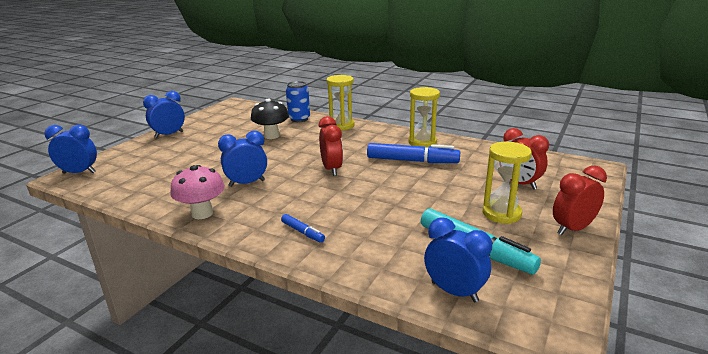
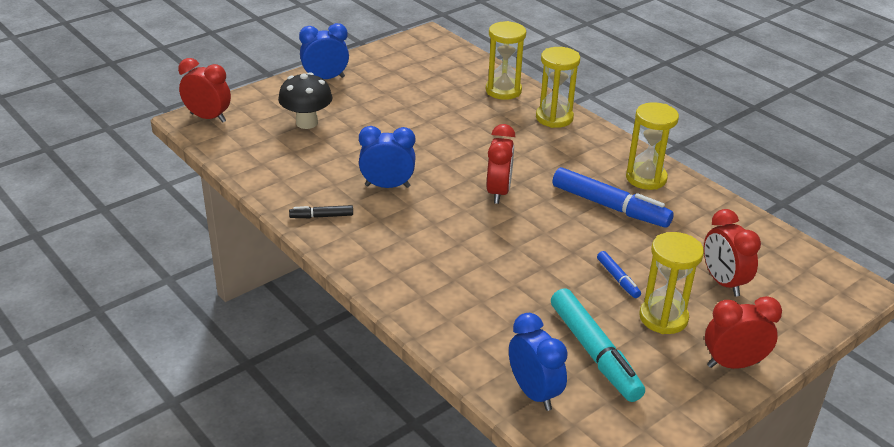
camera: 20 degrees right, 10 degrees up
blue clock [44,125,97,174] -> red clock [178,58,231,123]
pink mushroom [170,165,225,219] -> black marker [289,205,353,218]
black mushroom [251,99,289,139] -> black mushroom moved to [278,72,333,129]
blue marker [281,214,325,243] -> blue marker moved to [597,251,641,298]
blue can [286,81,310,122] -> yellow hourglass [486,21,526,100]

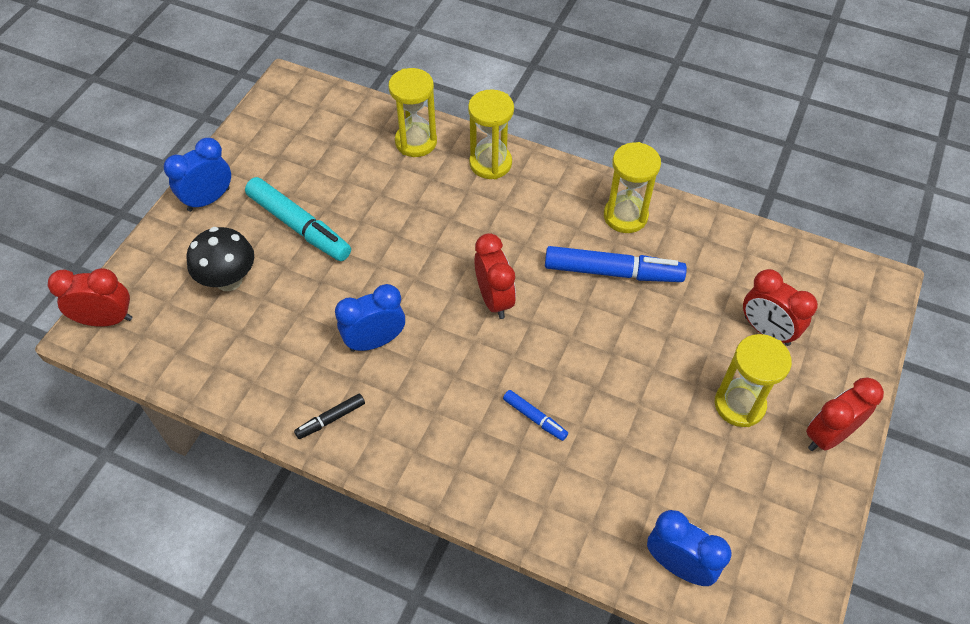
camera: 25 degrees left, 20 degrees up
turquoise marker [551,288,645,402] -> turquoise marker moved to [245,177,351,261]
blue marker [597,251,641,298] -> blue marker moved to [503,390,568,441]

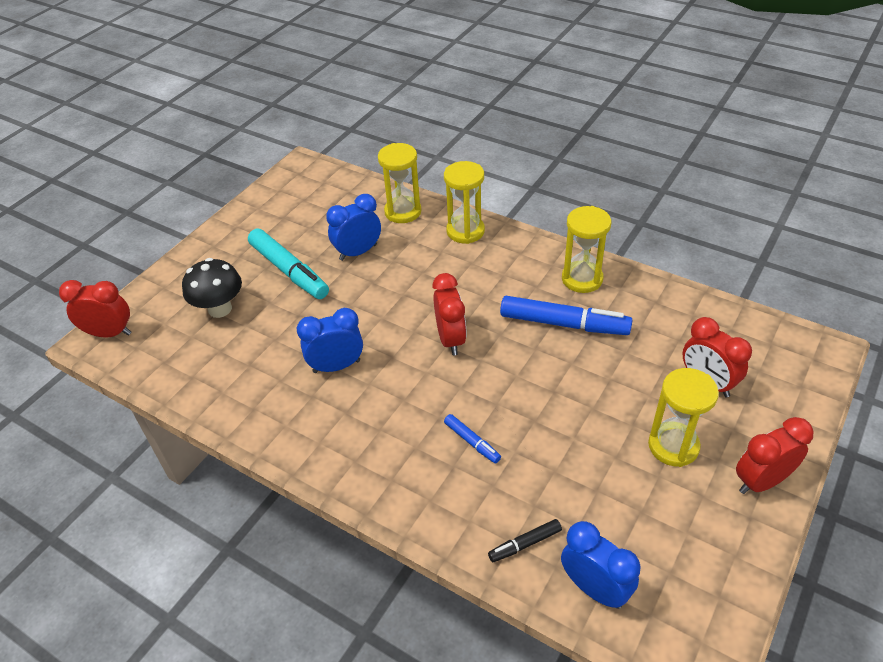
camera: 10 degrees right, 10 degrees down
blue clock [164,138,231,212] -> blue clock moved to [326,194,381,261]
black marker [294,393,365,439] -> black marker moved to [488,519,562,562]

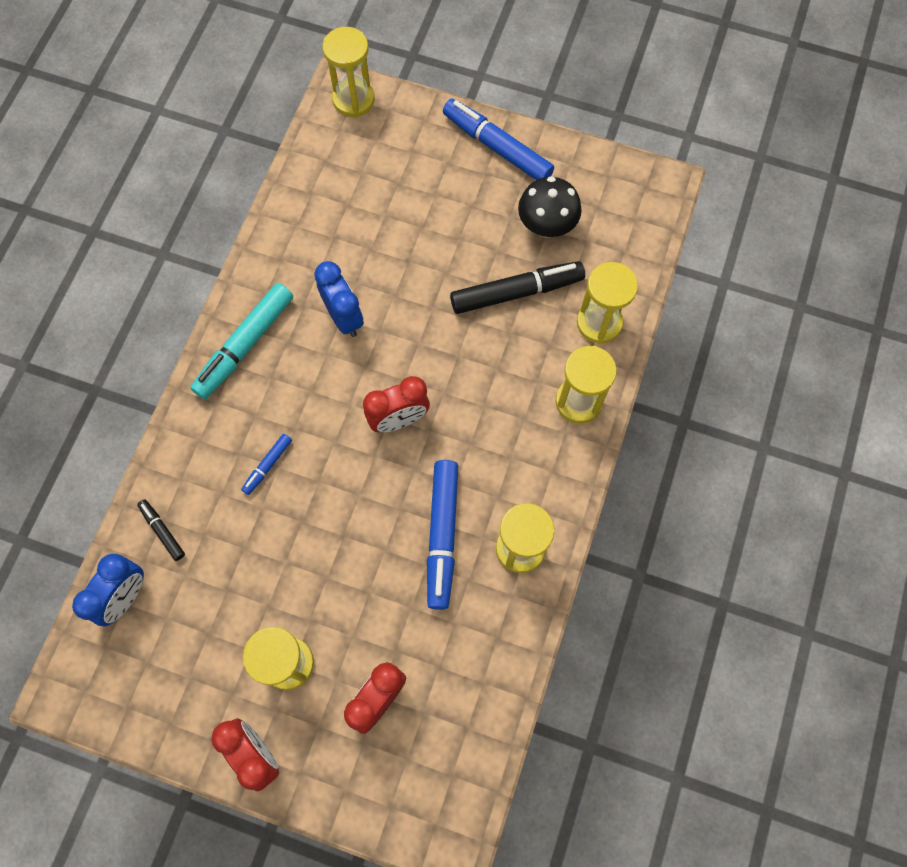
camera: 75 degrees right, 25 degrees up
red clock [59,280,131,337] -> yellow hourglass [323,27,375,117]
black mushroom [182,258,242,318] -> black mushroom moved to [518,176,582,238]
turquoise marker [248,228,329,299] -> turquoise marker moved to [190,283,293,399]
blue clock [326,194,381,261] -> black marker [450,261,585,314]
none -> blue marker [443,98,554,180]

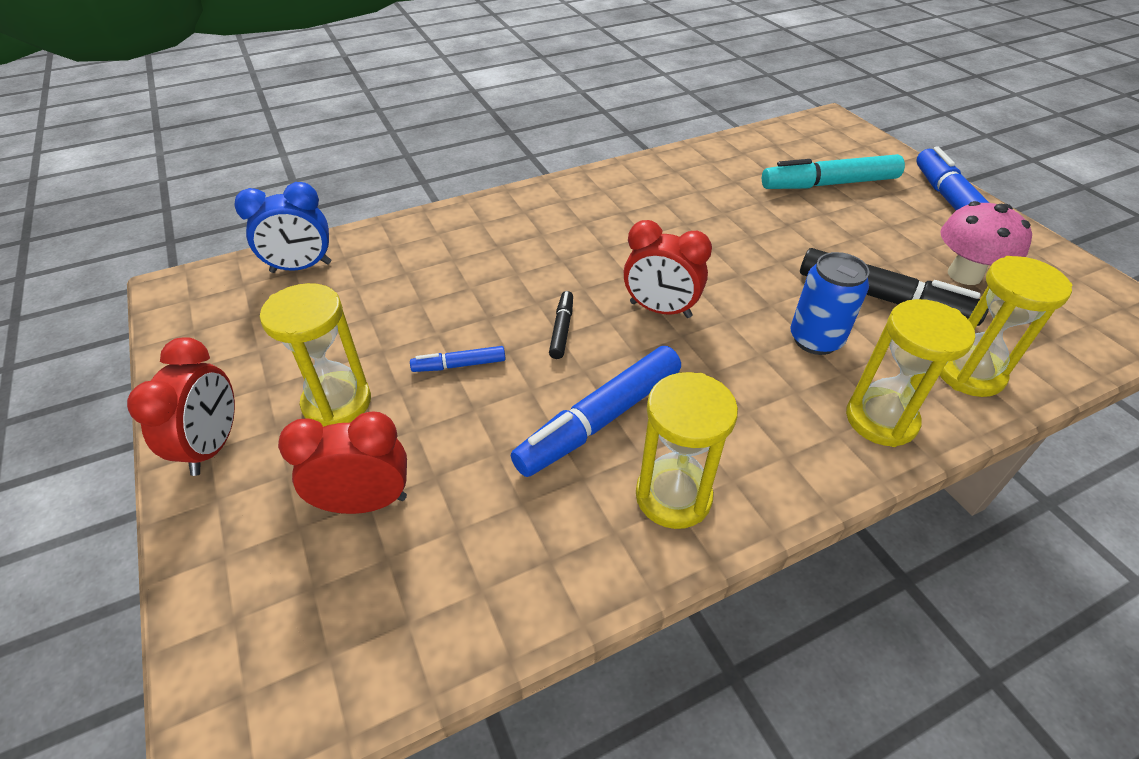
camera: 45 degrees right, 25 degrees down
black marker [137,499,185,561] -> black marker moved to [549,291,573,359]
turquoise marker [190,283,293,399] -> turquoise marker moved to [762,154,905,189]
blue marker [241,434,292,495] -> blue marker moved to [410,346,505,372]
blue clock [314,261,364,337] -> none
yellow hourglass [323,27,375,117] -> none
black mushroom [518,176,582,238] -> pink mushroom [940,201,1032,285]
none -> blue can [790,252,870,355]

